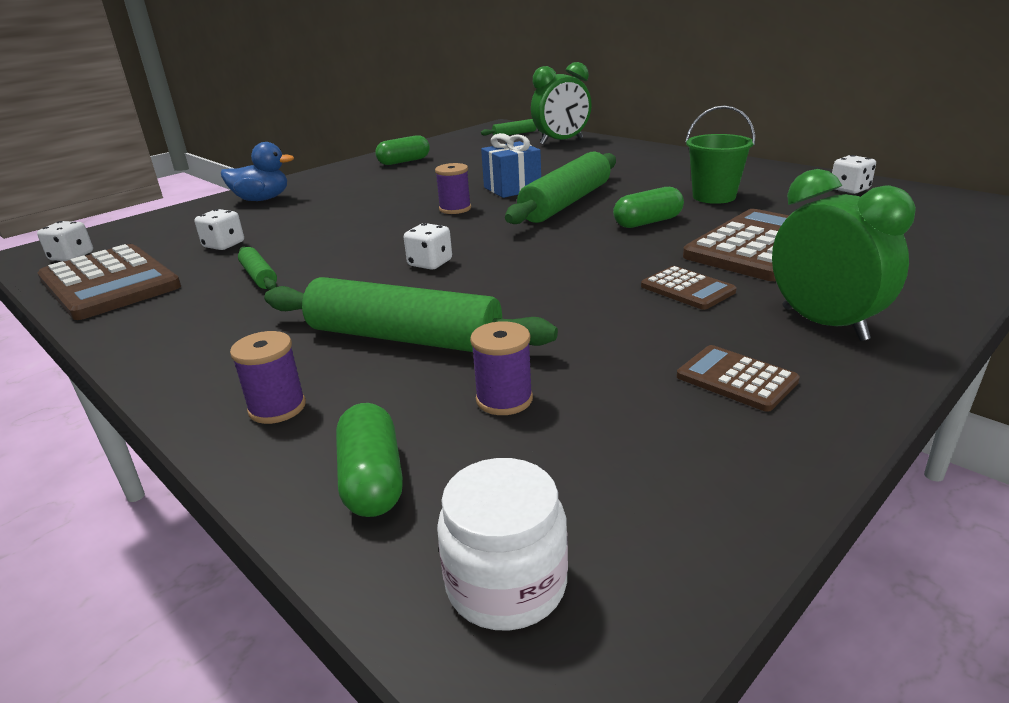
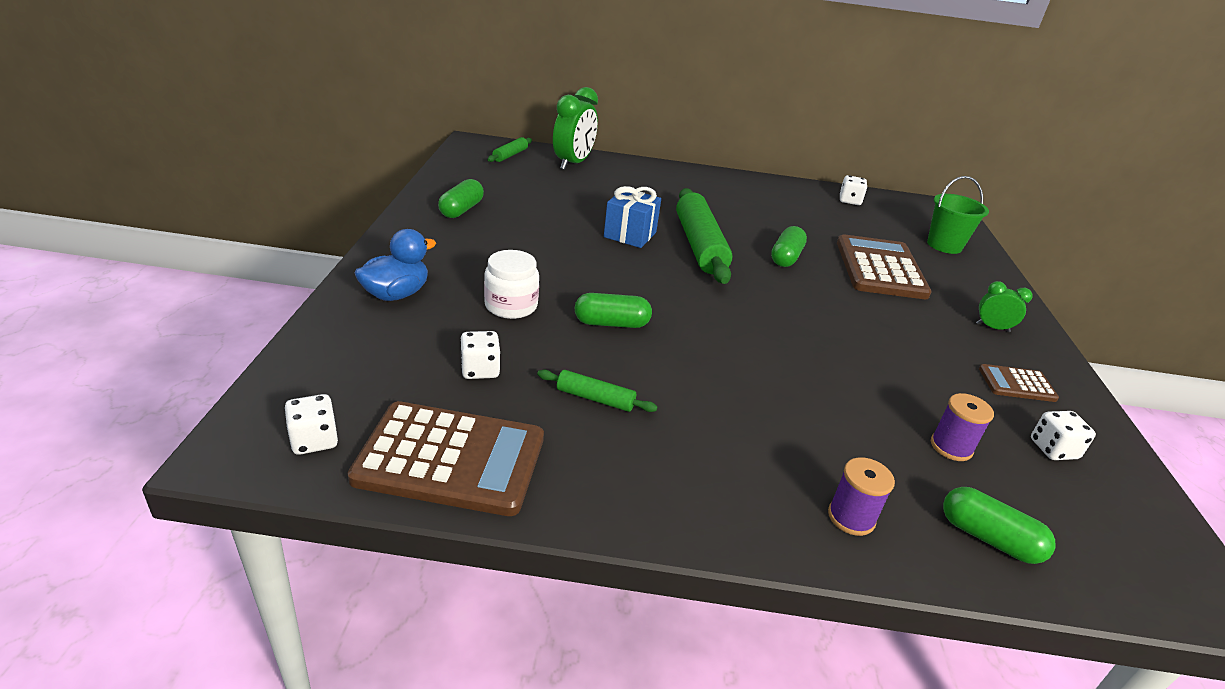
camera: 45 degrees left, 5 degrees up
green rolling pin [264,277,558,352] -> none
white dice [404,223,452,270] -> white dice moved to [1031,411,1096,460]
purple spool [435,163,471,214] -> none
white jar [437,458,568,630] -> white jar moved to [484,250,539,319]
brown calculator [641,266,737,310] -> none
green bucket [685,105,755,204] -> green bucket moved to [927,176,989,254]
green clock [772,169,916,341] -> green clock [976,281,1032,332], size x0.52
none -> green capsule [575,293,652,328]

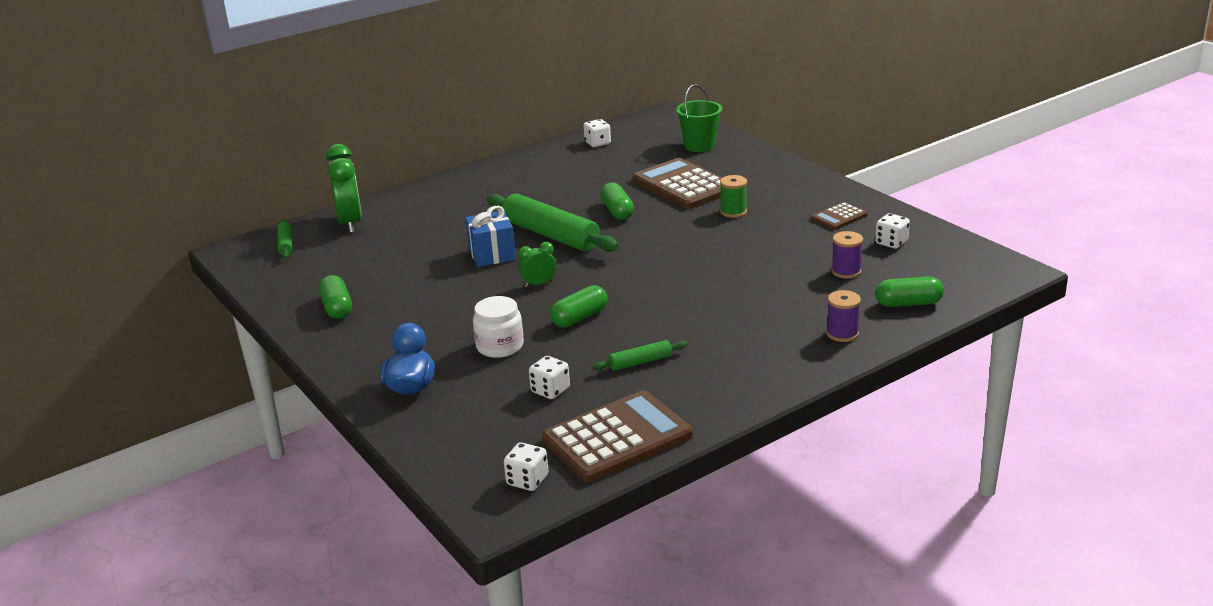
camera: 35 degrees left, 5 degrees down
green clock [976,281,1032,332] -> green clock moved to [518,242,556,288]
none -> green spool [720,175,747,218]

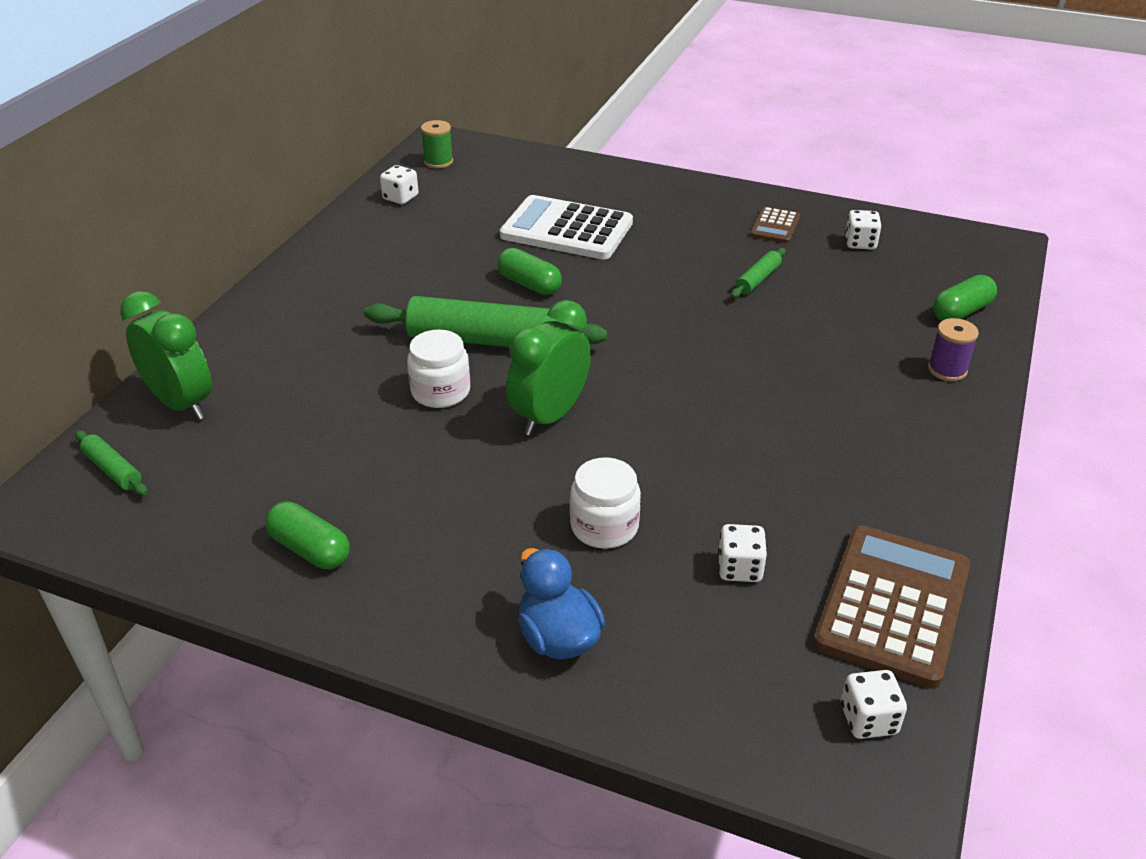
camera: 35 degrees left, 10 degrees up
blue gift [465,206,516,267] -> white jar [407,329,470,408]
green clock [518,242,556,288] -> green clock [506,300,591,436], size x1.92
green capsule [550,285,608,328] -> none
green rolling pin [593,340,687,371] -> green rolling pin moved to [731,248,785,298]
brown calculator [633,158,722,209] -> white calculator [500,195,633,259]
green bucket [676,84,722,152] -> none
green spool [720,175,747,218] -> green spool moved to [421,120,453,169]
purple spool [831,231,863,279] -> none

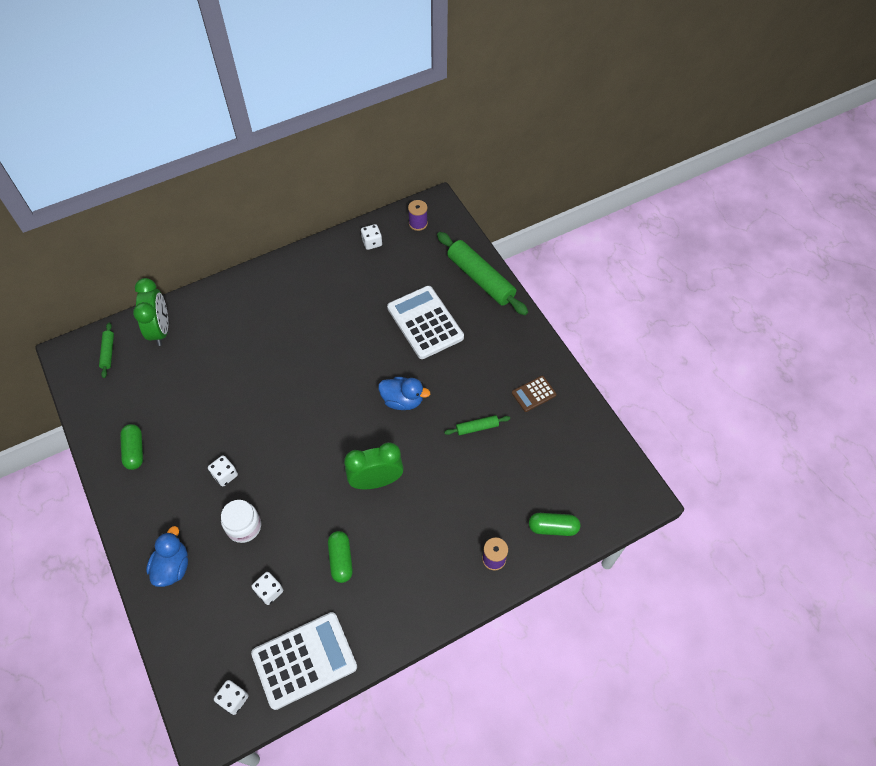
camera: 40 degrees right, 20 degrees up
green rolling pin [364,296,607,347] -> green rolling pin moved to [437,232,528,315]
white jar [407,329,470,408] -> none
green spool [421,120,453,169] -> purple spool [408,200,428,231]
green capsule [497,248,562,295] -> green capsule moved to [328,531,353,583]
green clock [506,300,591,436] -> green clock moved to [344,442,404,489]
brown calculator [813,525,970,688] -> white calculator [251,612,357,710]
white dice [845,210,881,250] -> white dice moved to [208,455,238,487]
none -> blue duck [378,377,430,410]

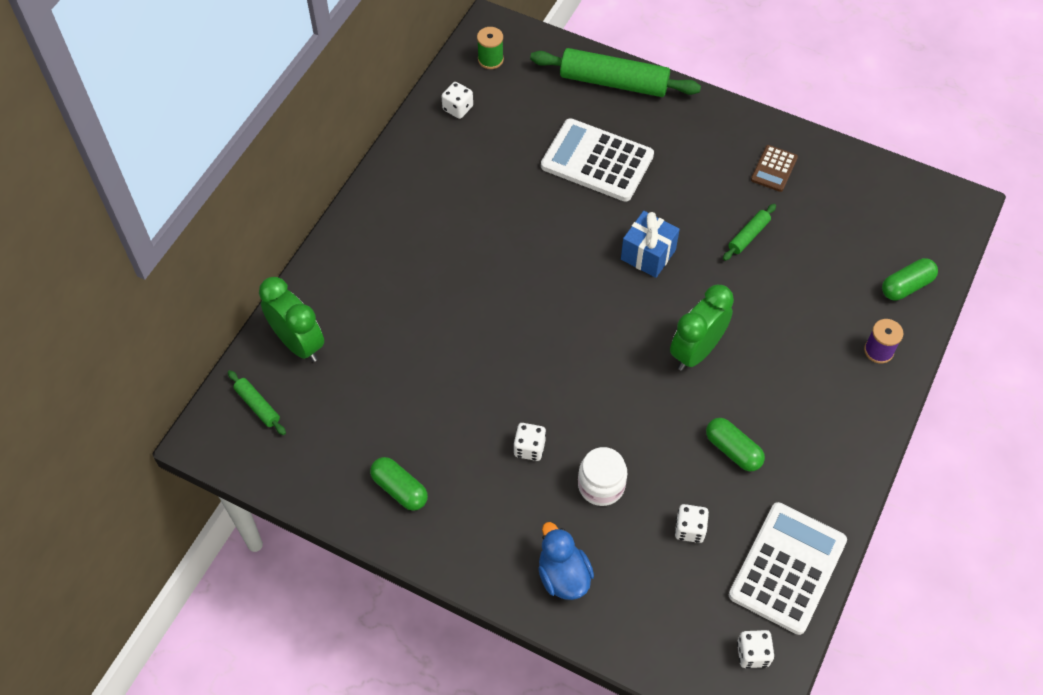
camera: 35 degrees left, 0 degrees up
blue duck [378,377,430,410] -> blue gift [621,211,680,278]
purple spool [408,200,428,231] -> green spool [477,27,504,69]

